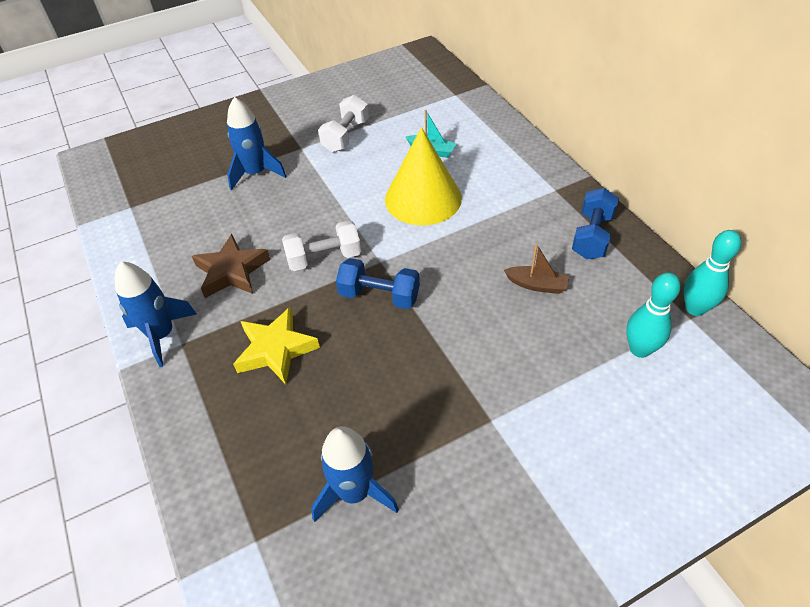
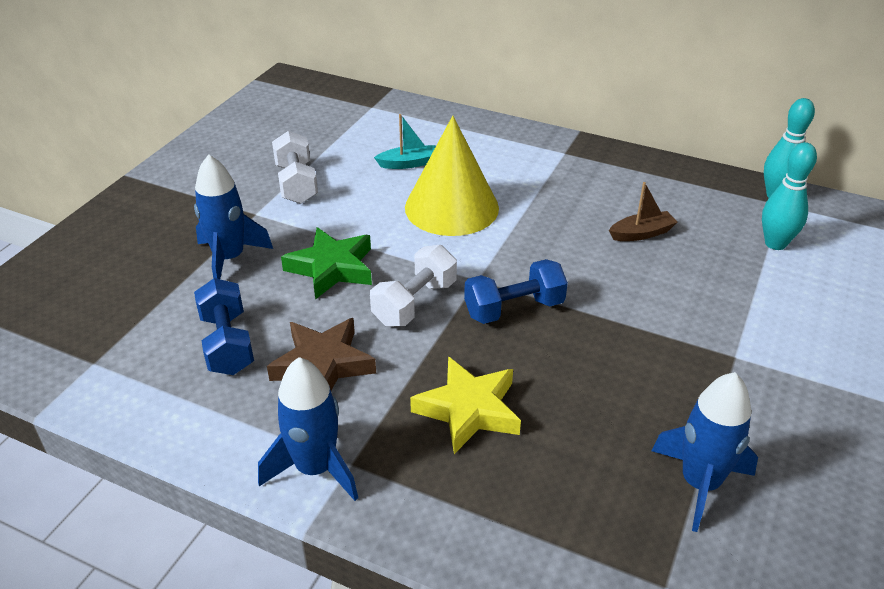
camera: 40 degrees left, 10 degrees down
blue dumbbell [572,188,619,259] -> blue dumbbell moved to [194,278,254,375]
none -> green star [281,227,372,300]

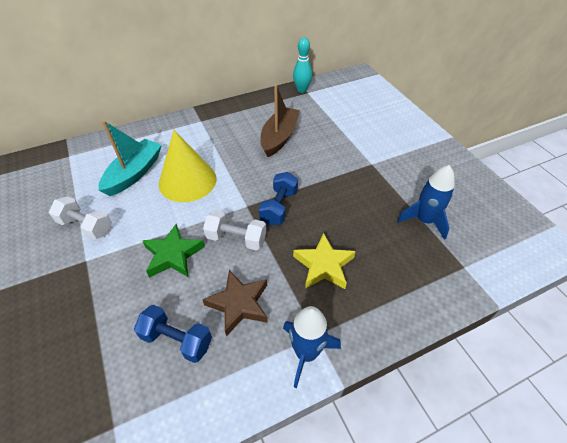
camera: 50 degrees left, 10 degrees up
blue rocket [194,154,273,279] -> none
white dumbbell [370,245,457,327] -> white dumbbell turned 60 degrees counterclockwise [203,211,266,251]
turquoise boat [374,114,436,169] -> turquoise boat [99,120,162,196], size x1.90
brown boat [609,182,677,241] -> brown boat [261,84,300,157], size x1.90
turquoise bowling pin [762,142,817,250] -> none

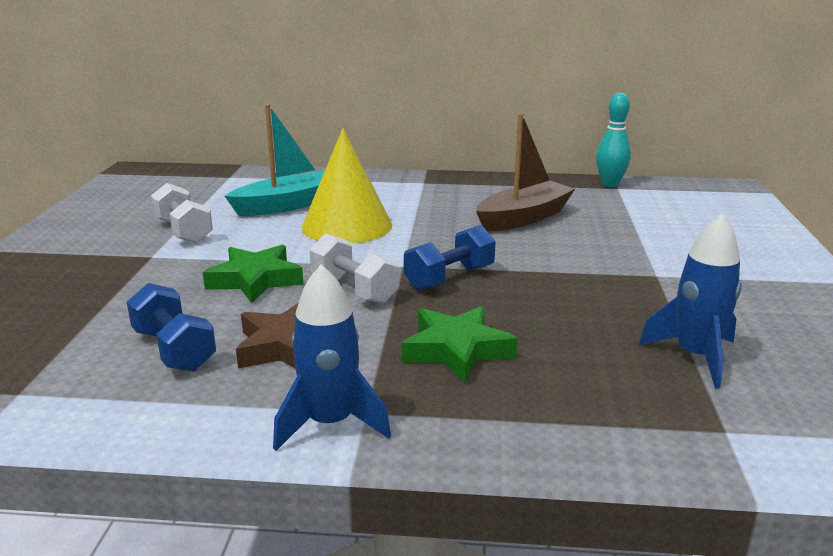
camera: 30 degrees right, 25 degrees down
yellow star [293,233,356,289] -> green star [401,306,518,383]

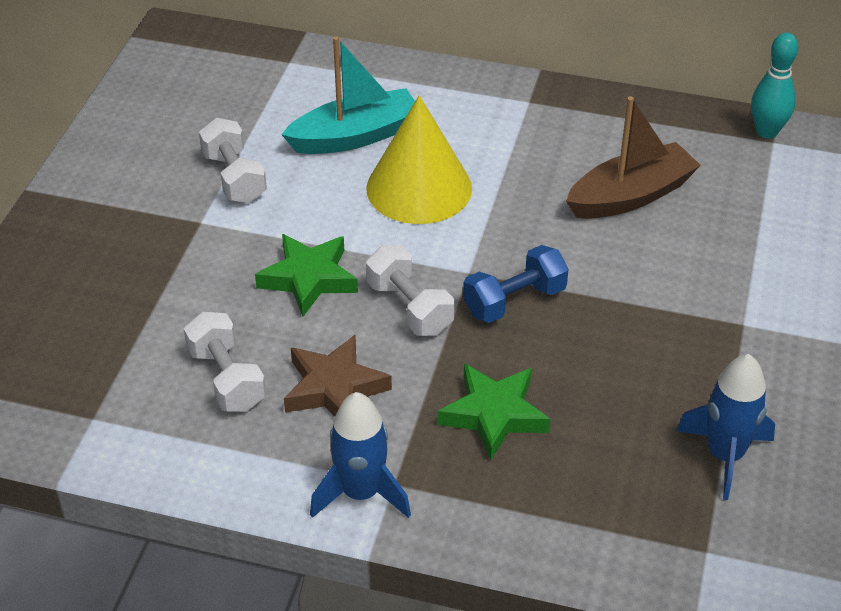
camera: 10 degrees right, 20 degrees up
blue dumbbell [127,283,216,372] -> white dumbbell [184,312,266,412]

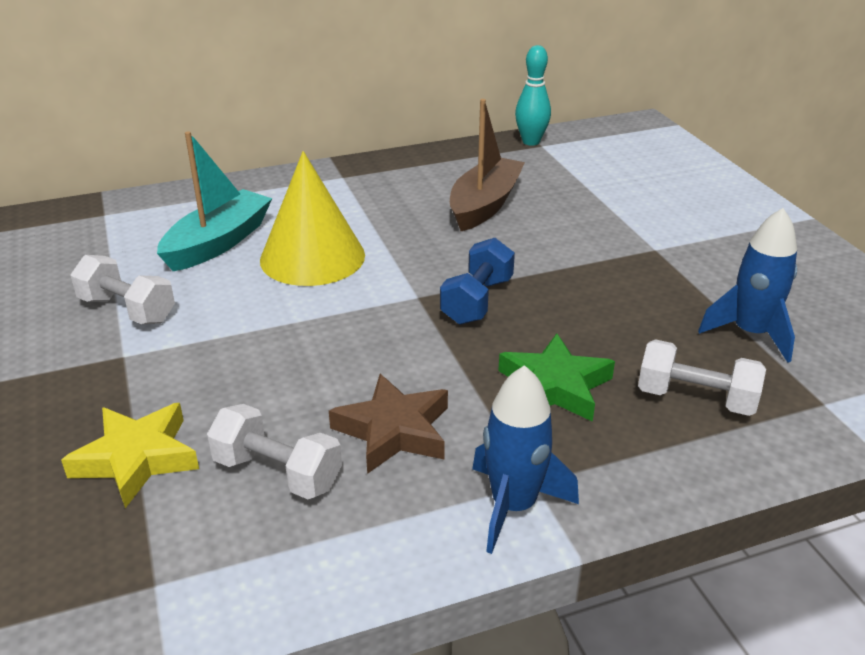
camera: 35 degrees left, 10 degrees down
green star [255,234,358,317] -> none
white dumbbell [366,245,454,336] -> white dumbbell moved to [638,339,766,416]
none -> yellow star [61,403,199,508]

